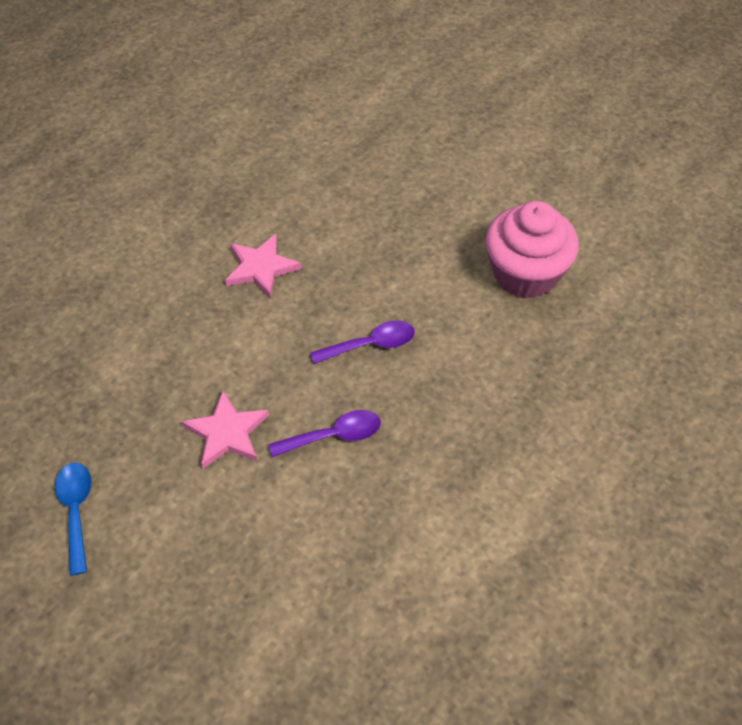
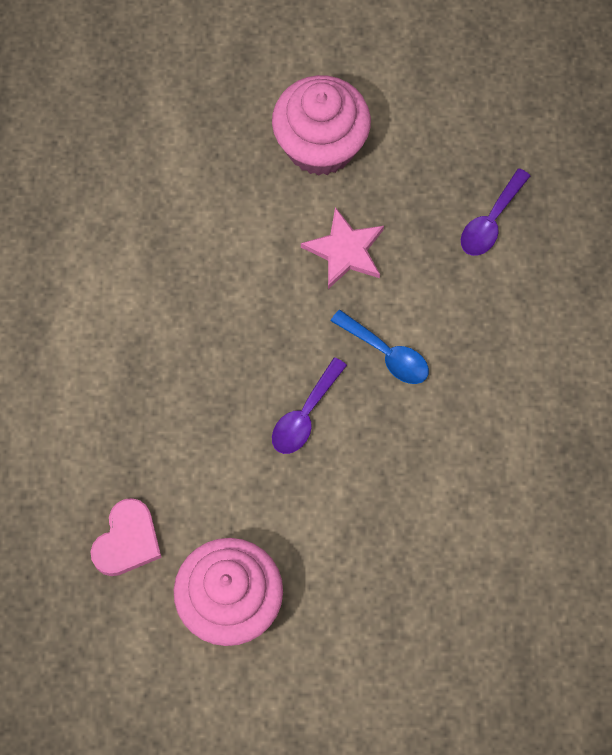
camera: 140 degrees right, 15 degrees up
blue spoon [55,463,92,575] -> blue spoon moved to [331,310,429,384]
pink star [225,234,302,299] -> none
purple spoon [269,410,381,457] -> purple spoon moved to [461,168,530,256]
none -> pink heart [91,498,162,576]
none -> pink cupcake [272,75,371,176]

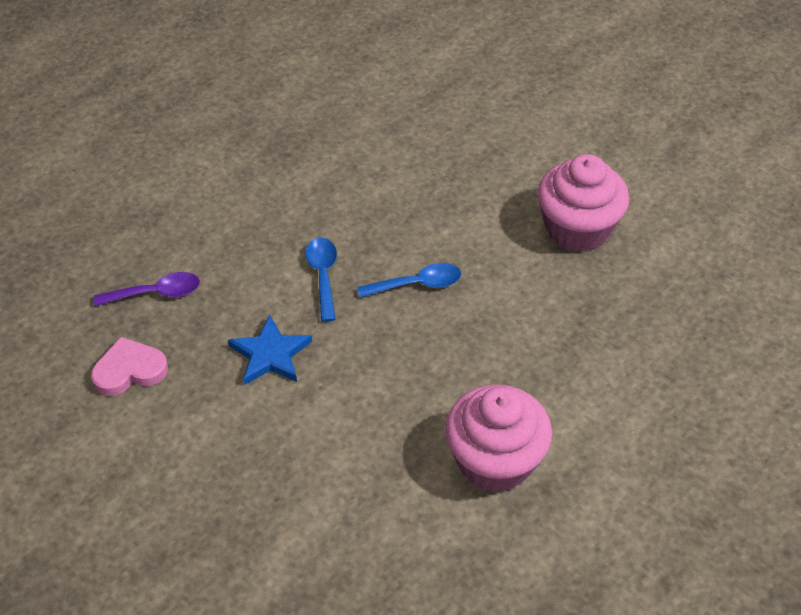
camera: 135 degrees left, 20 degrees down
pink heart [91,498,162,576] -> pink heart moved to [91,337,168,396]
pink cupcake [272,75,371,176] -> pink cupcake moved to [445,384,552,493]
purple spoon [272,357,347,454] -> blue spoon [357,263,461,298]
pink star [301,207,384,289] -> blue star [228,315,312,385]

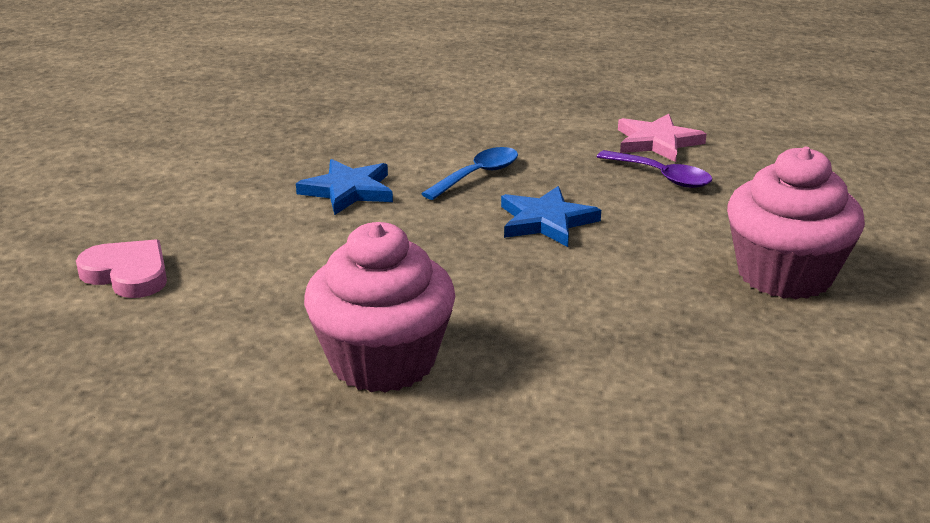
camera: 50 degrees right, 20 degrees down
pink heart [91,337,168,396] -> pink heart moved to [76,239,167,298]
purple spoon [94,272,200,306] -> purple spoon moved to [597,150,712,188]
blue spoon [357,263,461,298] -> blue star [501,186,601,247]
none -> pink star [618,114,707,162]

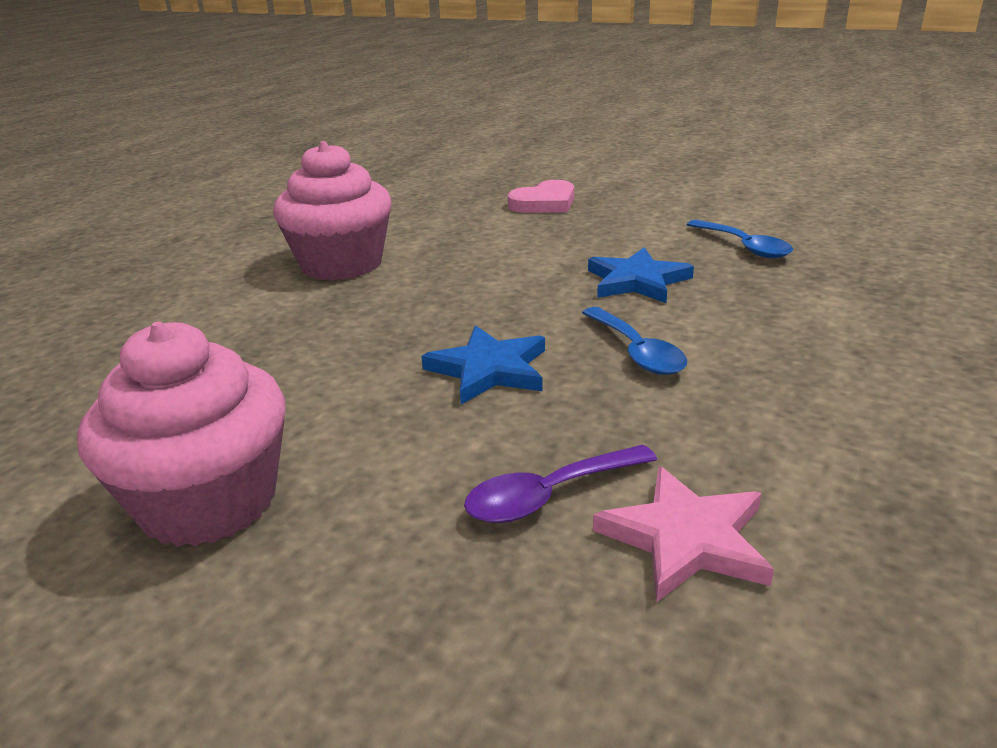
camera: 115 degrees right, 0 degrees up
none -> blue spoon [687,220,793,258]

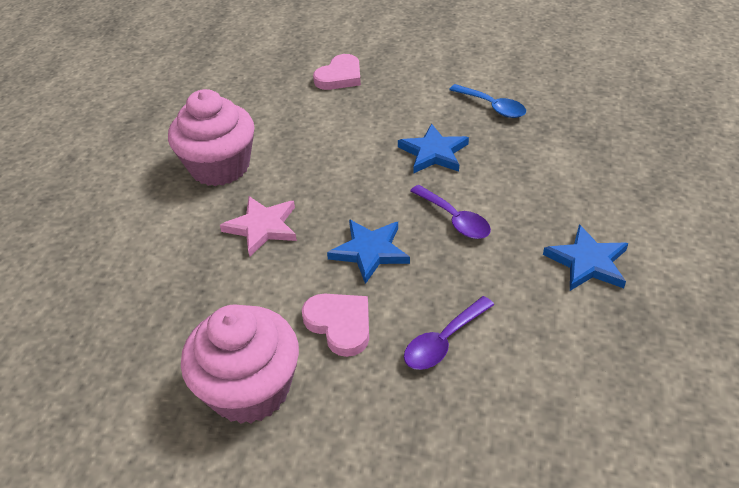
camera: 15 degrees left, 15 degrees up
blue spoon [582,307,687,375] -> purple spoon [410,185,491,239]
pink star [593,466,774,602] -> pink star moved to [220,196,297,257]
none -> pink heart [302,294,369,357]
none -> blue star [543,224,628,291]

